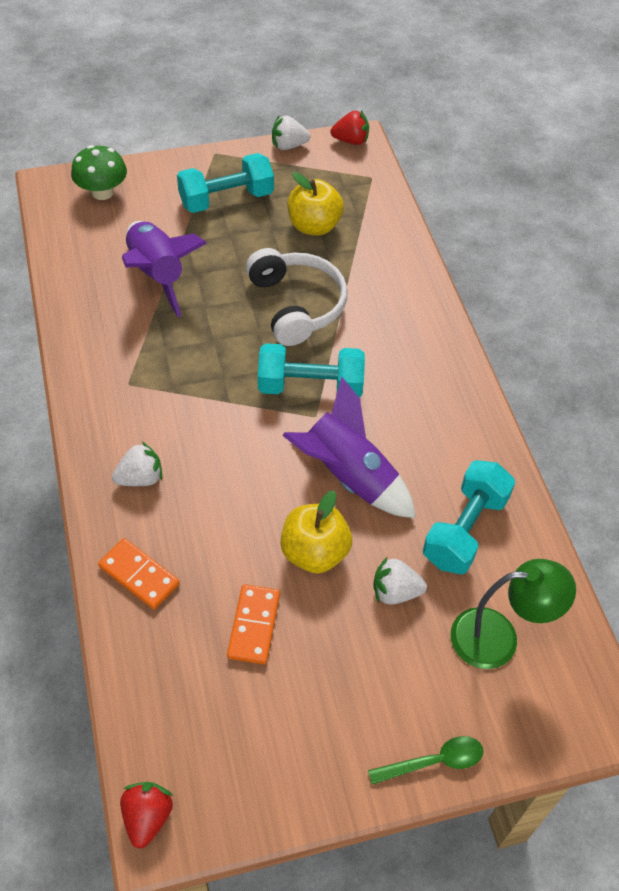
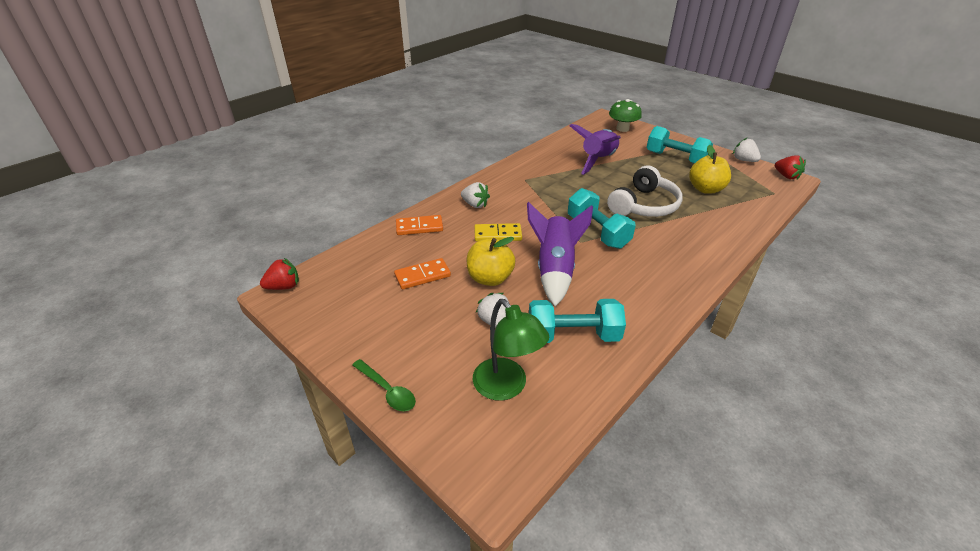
camera: 60 degrees right, 15 degrees down
orange domino [98,538,180,609] -> orange domino turned 75 degrees clockwise [396,215,443,235]
none -> yellow domino [474,223,522,242]

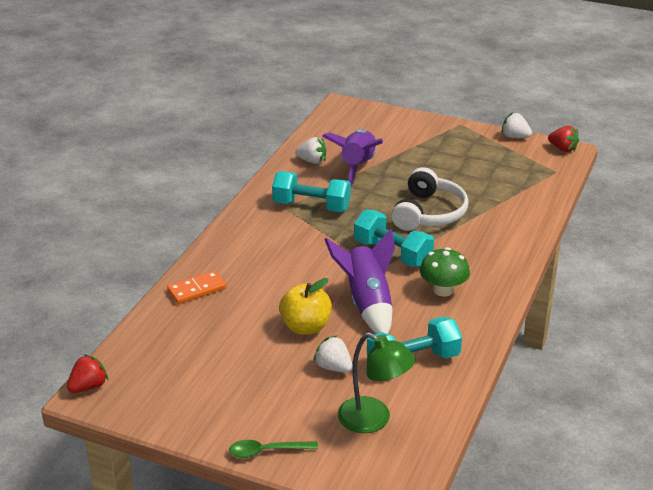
camera: 20 degrees left, 5 degrees down
green spoon [352,359,416,411] -> green spoon turned 150 degrees clockwise [229,440,318,458]
orange domino [394,258,451,289] -> none
white strawberry [461,182,490,208] -> white strawberry moved to [295,137,326,164]
yellow domino [474,223,522,242] -> none
green mushroom [609,99,642,132] -> green mushroom moved to [420,247,470,297]
turquoise dumbbell [646,126,713,164] -> turquoise dumbbell moved to [272,171,351,212]
yellow apple [689,145,731,194] -> none

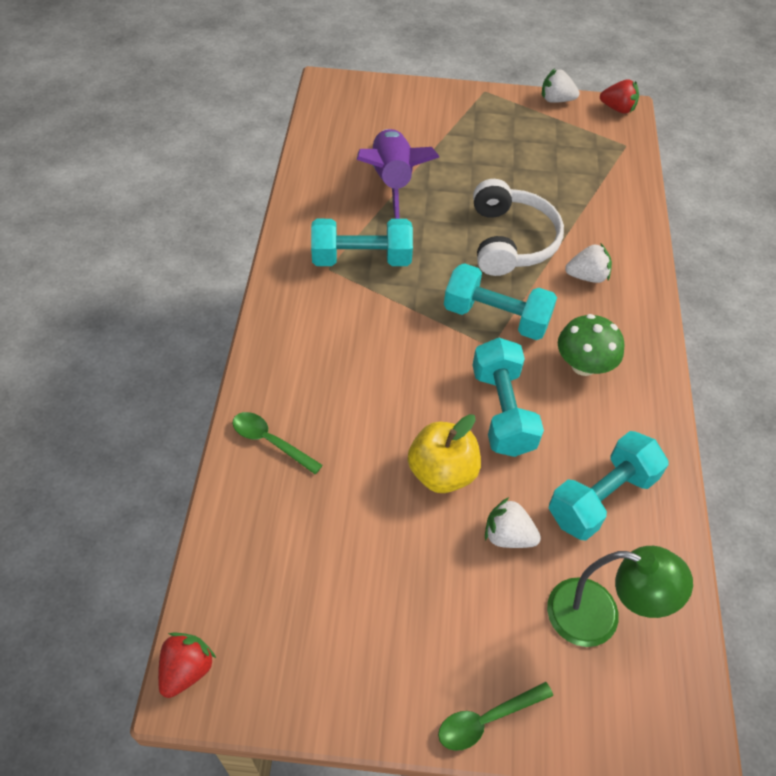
camera: 20 degrees left, 20 degrees up
orange domino [167,271,226,304] -> green spoon [233,412,323,474]
white strawberry [295,137,326,164] -> white strawberry moved to [565,243,612,283]
purple rocket [325,229,395,334] -> turquoise dumbbell [472,338,544,457]

